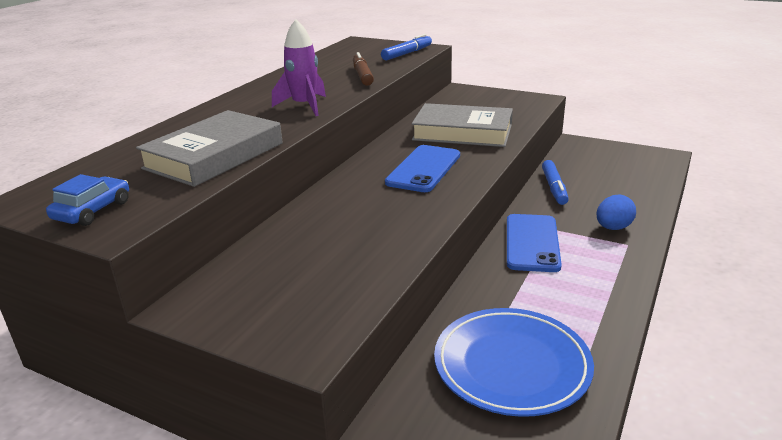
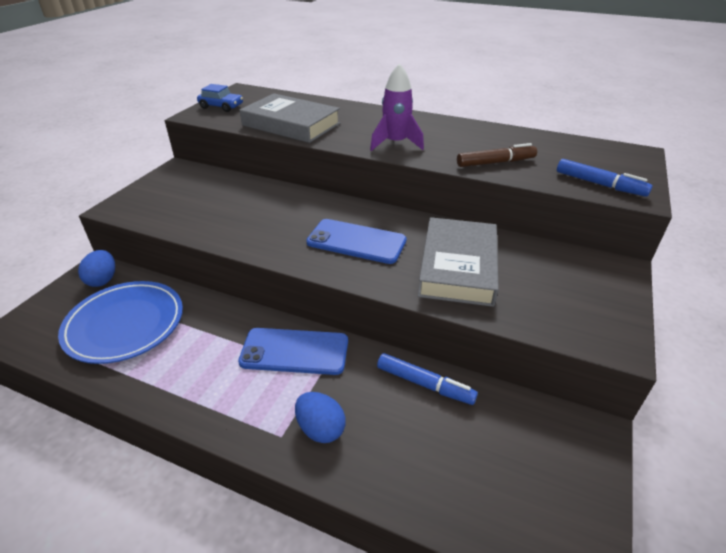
camera: 85 degrees right, 10 degrees up
blue marker [542,160,569,205] -> blue marker turned 150 degrees counterclockwise [377,353,478,405]
none -> blue egg [78,250,115,287]

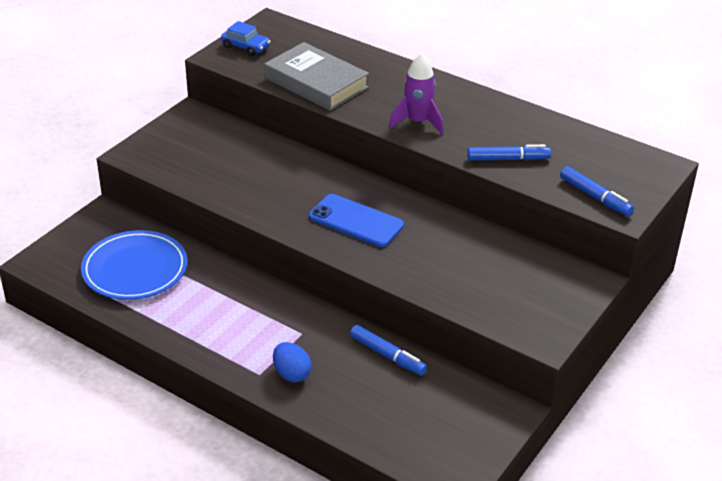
camera: 10 degrees right, 0 degrees up
blue egg [78,250,115,287] -> none
blue phone [238,328,348,375] -> none
grey book [418,217,499,307] -> none
brown marker [457,143,537,167] -> blue marker [467,144,551,161]

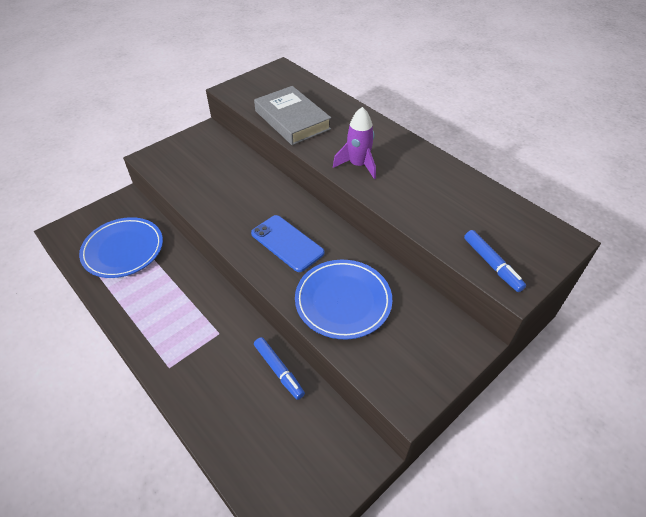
camera: 15 degrees right, 10 degrees up
blue car [221,21,271,56] -> none
blue egg [273,342,312,382] -> none
blue marker [467,144,551,161] -> none
none -> blue plate [295,260,392,339]

